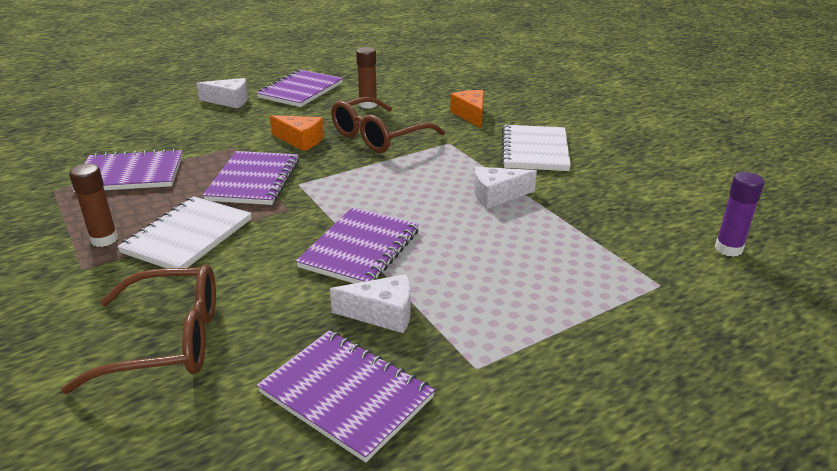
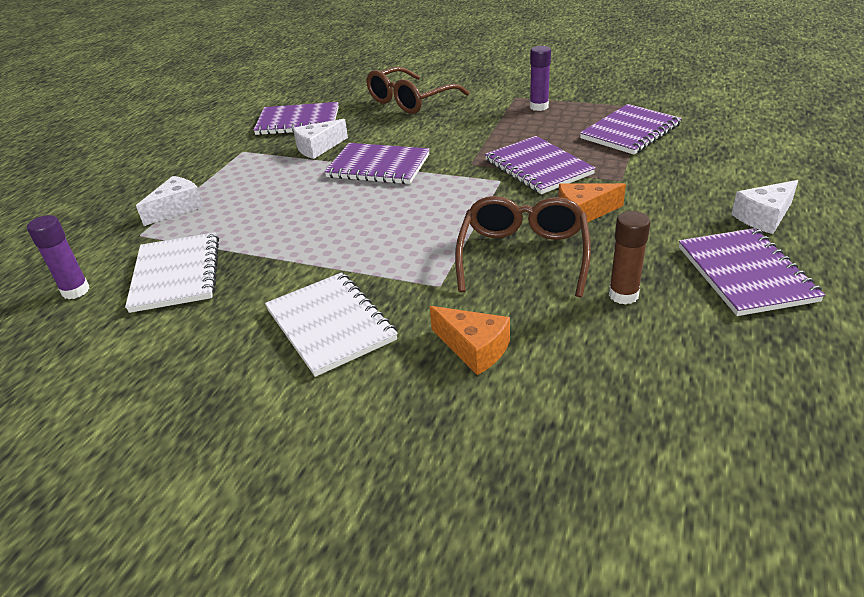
camera: 145 degrees right, 5 degrees up
brown glue stick [69,164,118,247] -> purple glue stick [530,46,551,111]
white notebook [117,196,252,269] -> white notebook moved to [125,232,219,313]
purple notebook [296,207,419,284] -> purple notebook turned 60 degrees counterclockwise [324,143,430,184]
white cheese [474,167,537,209] -> white cheese moved to [136,176,204,226]

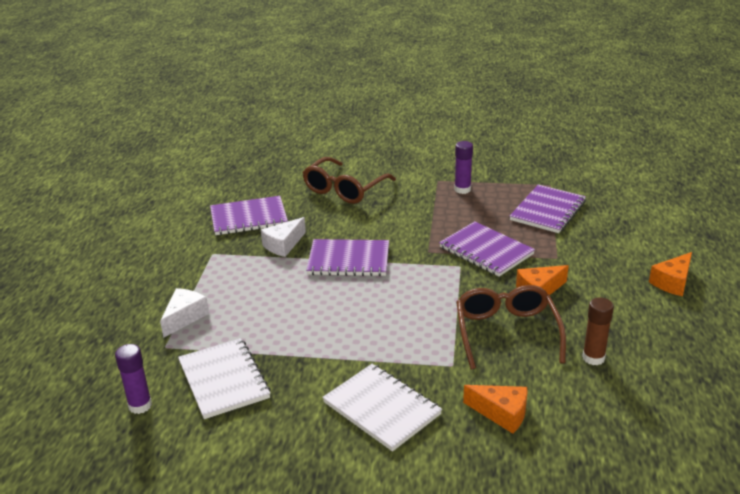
camera: 15 degrees left, 5 degrees down
purple notebook [679,228,825,316] -> none
white cheese [731,180,798,234] -> orange cheese [649,252,692,297]

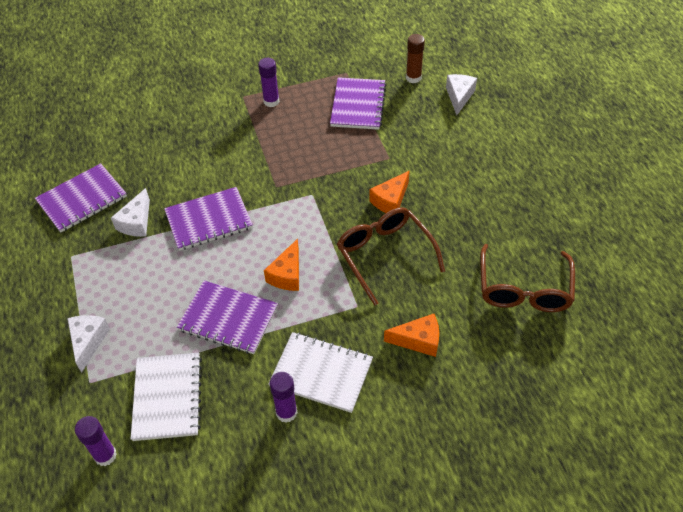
camera: 25 degrees left, 20 degrees up
white notebook [178,338,271,419] -> white notebook turned 45 degrees clockwise [131,353,202,441]
brown glasses [303,157,396,204] -> brown glasses moved to [480,244,575,312]
purple notebook [439,221,535,277] -> purple notebook moved to [177,281,278,354]
brown glue stick [582,297,614,365] -> brown glue stick moved to [406,34,425,83]
orange cheese [649,252,692,297] -> orange cheese moved to [264,239,299,291]
none -> purple glue stick [270,372,297,423]
none -> white cheese [446,74,477,115]

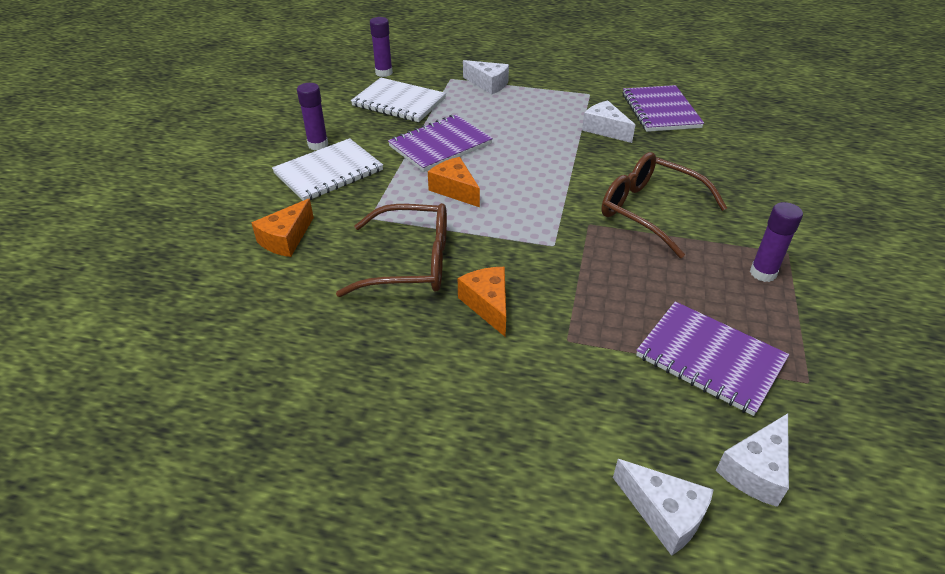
camera: 120 degrees right, 10 degrees down
purple notebook [164,187,253,251] -> none
brown glue stick [406,34,425,83] -> white cheese [716,413,789,507]
brown glasses [480,244,575,312] -> brown glasses moved to [601,152,727,258]

